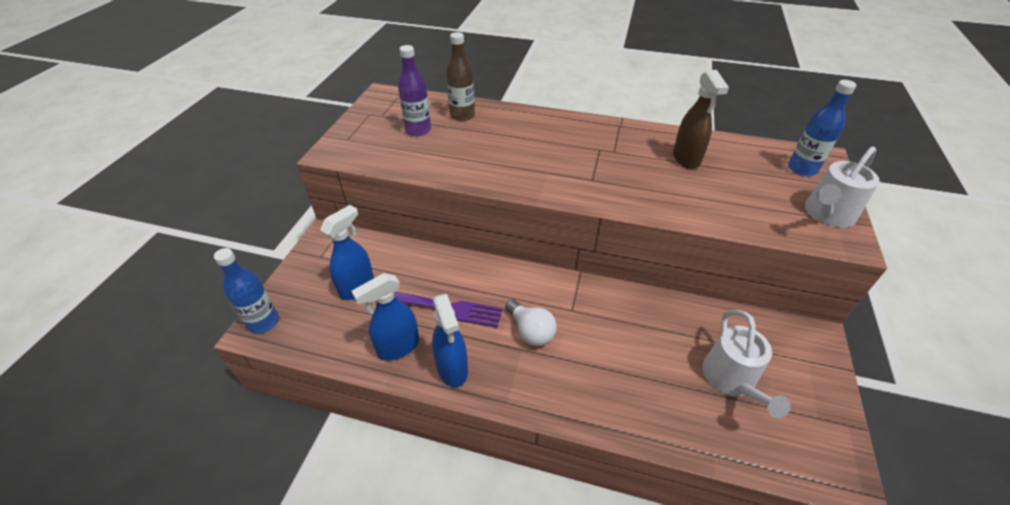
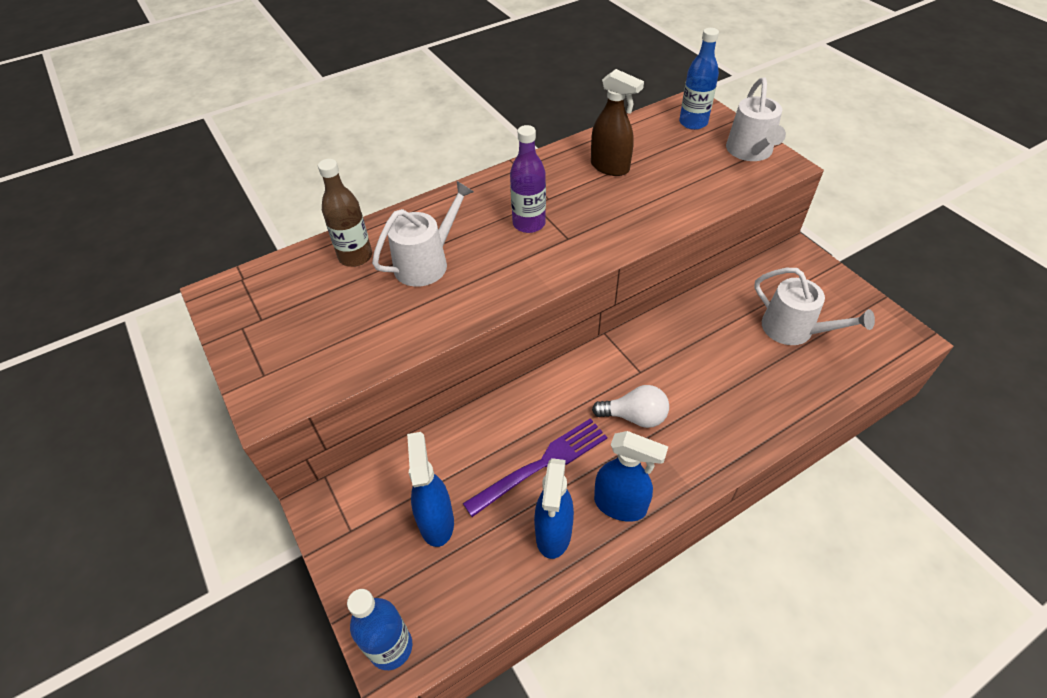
camera: 45 degrees left, 5 degrees up
purple bottle [398,45,431,136] -> purple bottle moved to [510,125,546,233]
none -> white watering can [372,181,474,287]

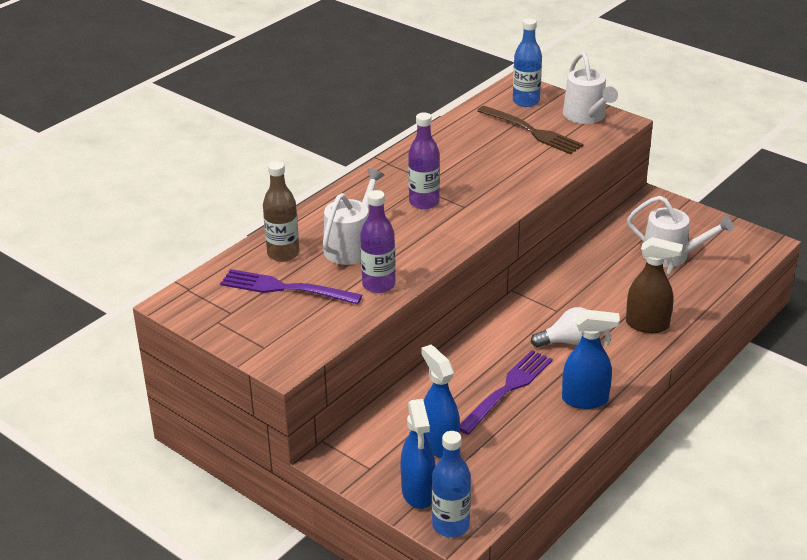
camera: 20 degrees left, 15 degrees down
blue spray bottle [534,458,574,559] -> blue spray bottle moved to [400,399,435,509]
brown spray bottle [591,69,644,176] -> brown spray bottle moved to [626,237,683,333]
none -> purple fork [220,269,362,305]
none -> purple bottle [360,190,396,293]
none -> brown fork [477,106,584,154]

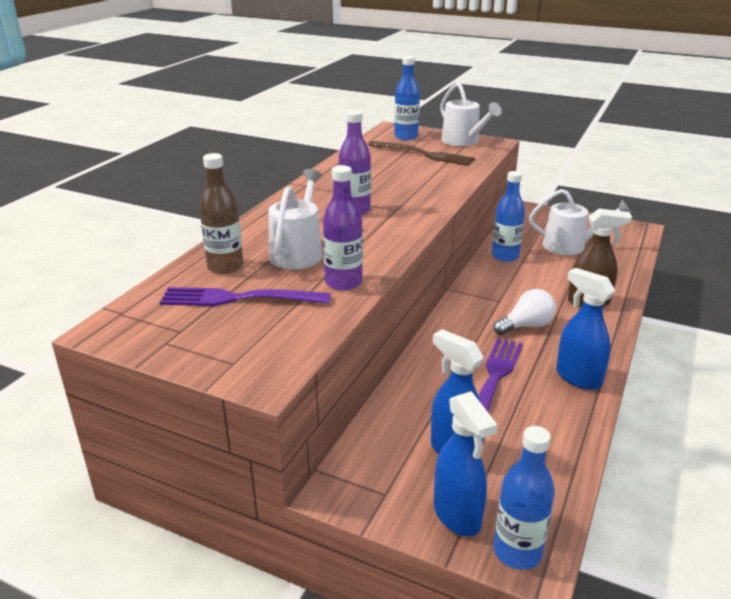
camera: 15 degrees left, 5 degrees down
blue spray bottle [562,310,620,409] -> blue spray bottle turned 120 degrees counterclockwise [556,268,615,390]
none -> blue bottle [492,171,525,262]

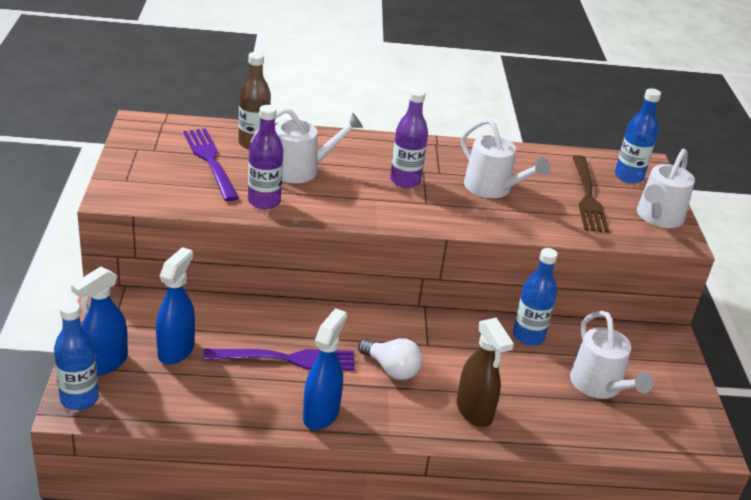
camera: 60 degrees right, 5 degrees up
none -> white watering can [461,119,550,198]

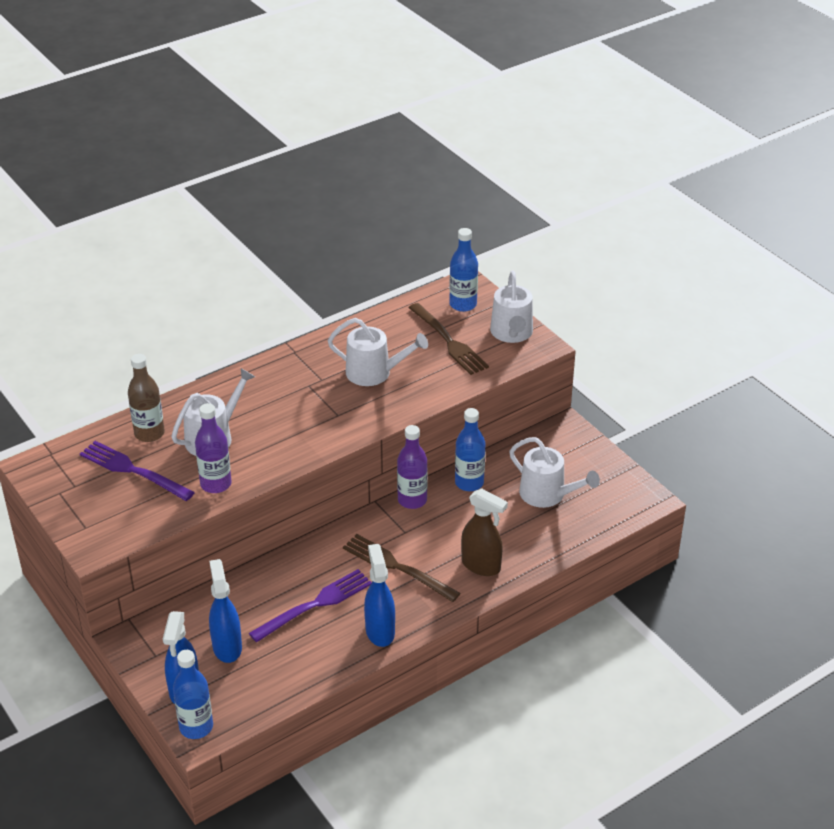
camera: 30 degrees left, 5 degrees up
white light bulb [358,338,422,380] -> brown fork [343,534,461,602]
purple bottle [390,88,428,188] -> purple bottle moved to [397,425,428,509]

